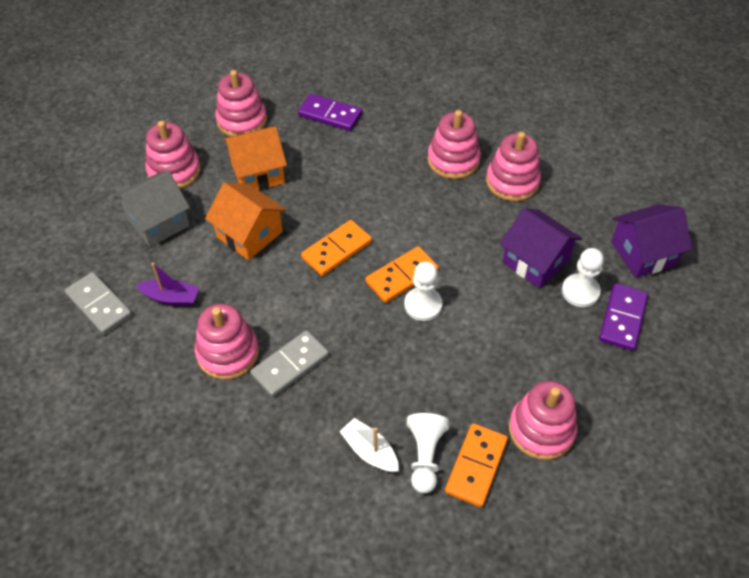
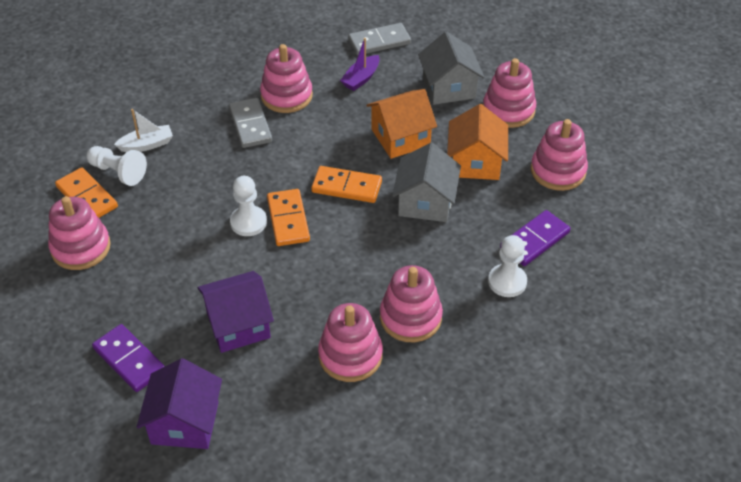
camera: 115 degrees right, 5 degrees down
orange domino [301,220,372,276] -> orange domino turned 60 degrees counterclockwise [311,166,382,203]
white pawn [562,248,604,307] -> white pawn moved to [488,235,527,297]
none -> grey house [392,143,461,222]

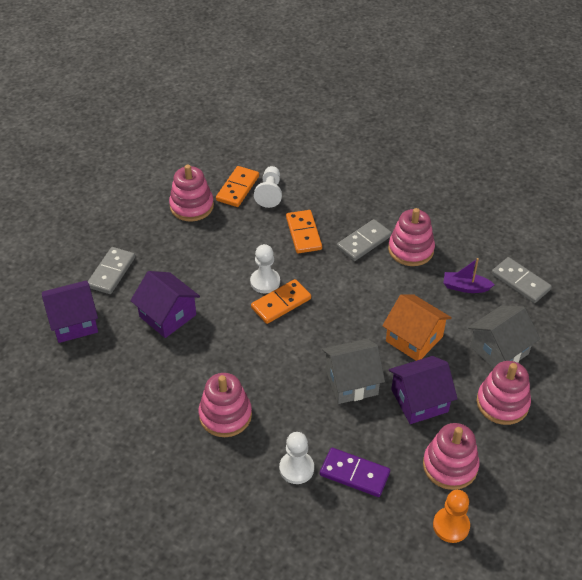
camera: 65 degrees right, 0 degrees up
purple domino [92,324,165,392] -> grey domino [88,247,135,294]
white boat [114,109,173,152] -> none
orange domino [311,166,382,203] -> orange domino moved to [286,210,322,253]
pink stacking toy [318,303,383,382] -> none
orange house [447,104,508,180] -> purple house [389,356,458,424]
none -> orange pawn [433,490,470,543]

